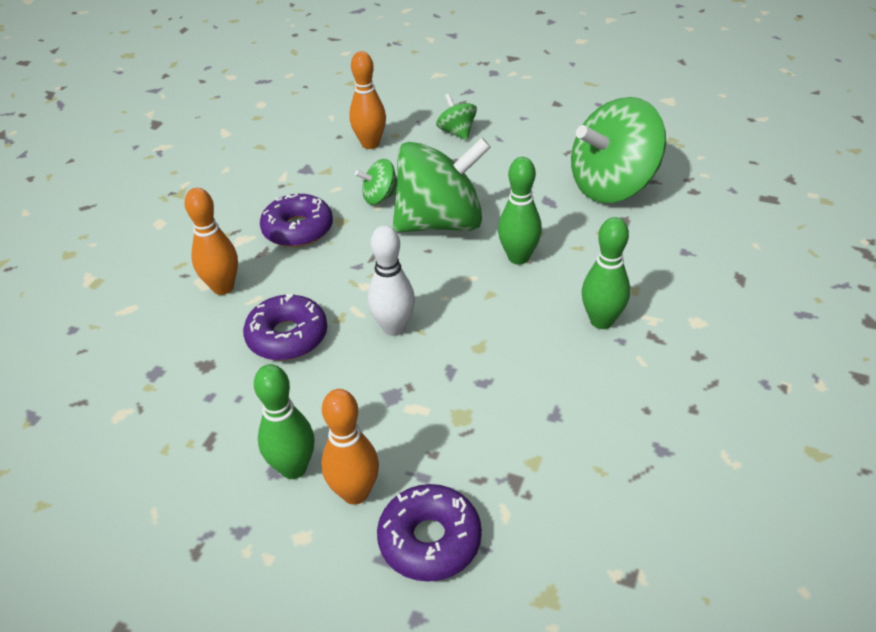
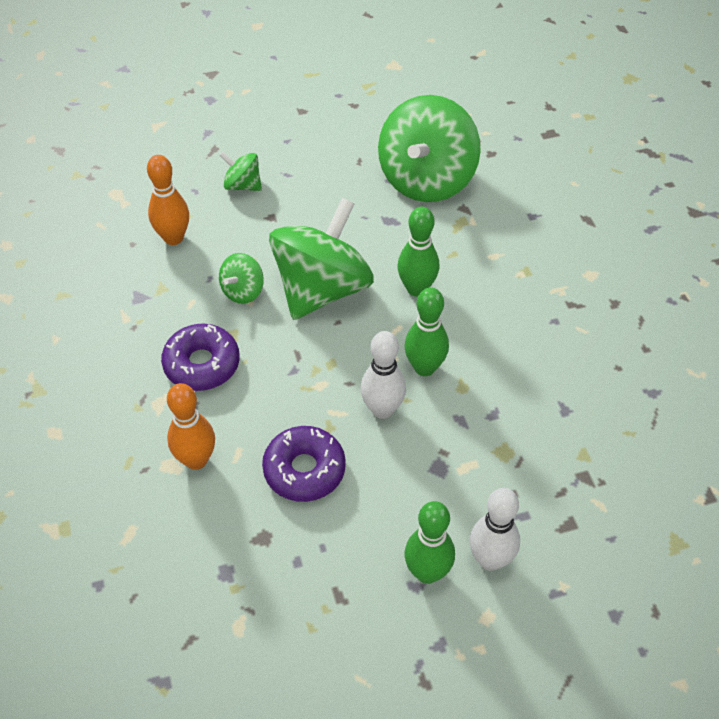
camera: 40 degrees left, 10 degrees up
orange bowling pin [321,389,379,505] -> white bowling pin [469,488,520,571]
purple donut [377,484,482,582] -> none
green bowling pin [582,217,630,329] -> green bowling pin moved to [404,288,449,376]

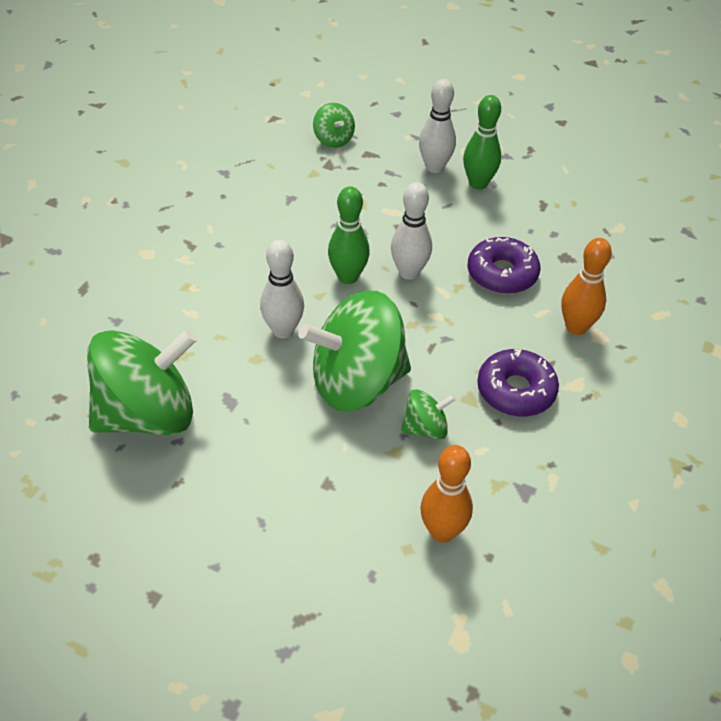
camera: 140 degrees left, 5 degrees down
green spinning top [219,152,262,191] -> green spinning top moved to [313,103,355,148]
green bowling pin [397,207,439,297] -> white bowling pin [260,240,304,339]

